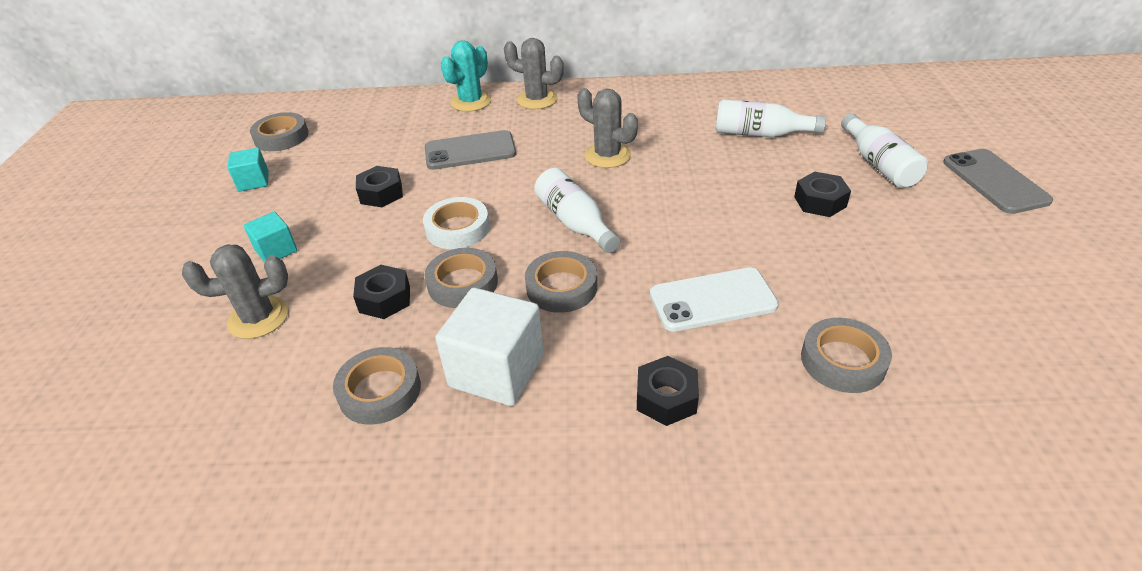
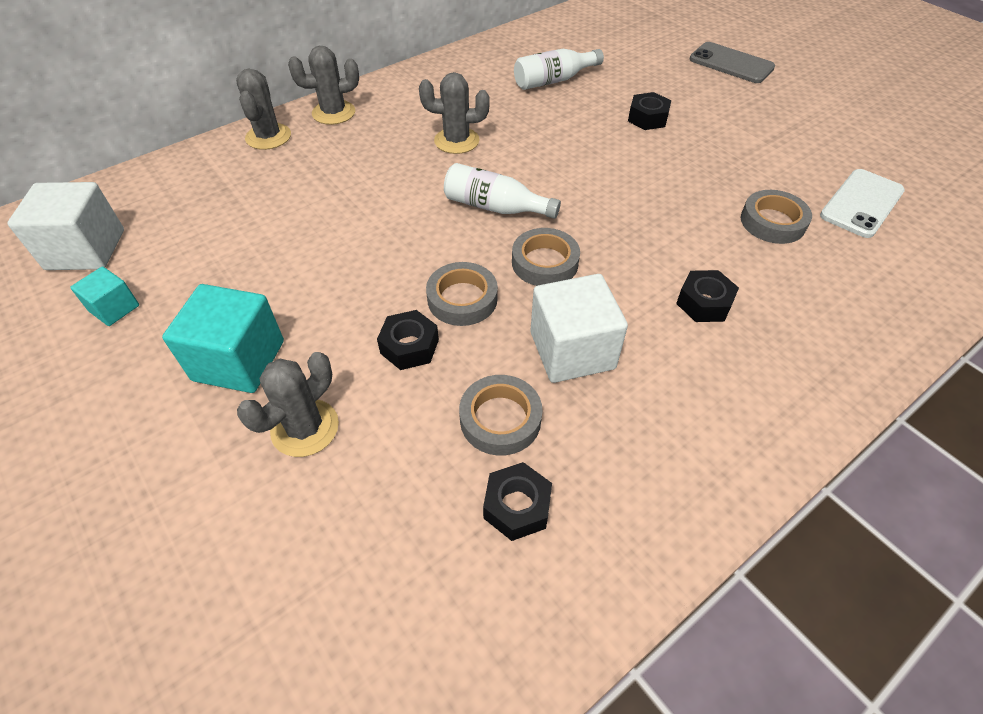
camera: 40 degrees left, 10 degrees up
turquoise cube [244,212,297,263] -> turquoise cube [162,284,284,393], size x1.82
grey tape [250,112,309,151] -> white cube [7,182,124,270]
black nut [356,166,403,207] -> black nut moved to [483,462,552,541]
white tape [423,197,490,249] -> none
grey phone [425,130,516,170] -> none
turquoise cactus [441,41,491,112] -> grey cactus [236,68,291,150]
white phone [650,267,779,332] -> white phone moved to [820,169,905,238]
white bottle [841,113,928,188] -> none

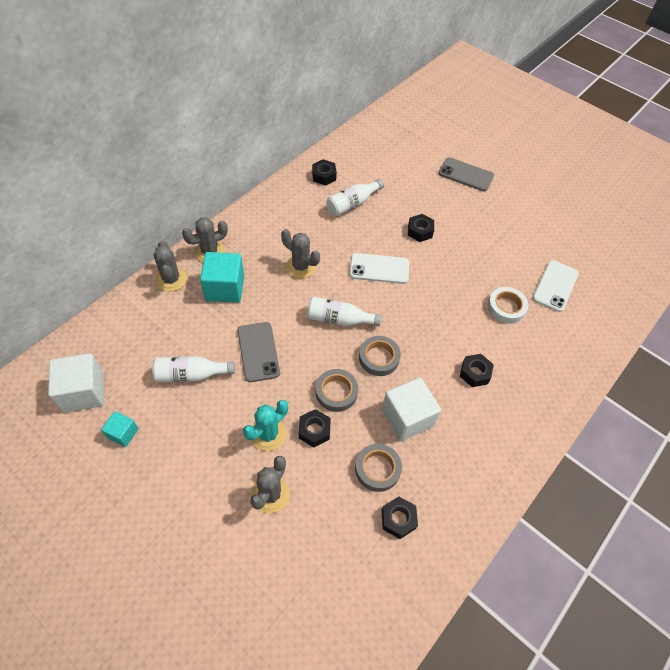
camera: 15 degrees left, 5 degrees up
turquoise cube [162,284,284,393] -> turquoise cube moved to [200,252,244,303]
grey cactus [419,72,490,154] -> grey cactus turned 45 degrees clockwise [281,229,320,279]
grey tape [741,190,812,244] -> white tape [487,287,528,324]
none -> white bottle [152,356,235,382]
none -> grey phone [238,322,280,382]
none -> turquoise cactus [243,400,288,451]
none -> black nut [312,159,337,186]
none -> white phone [350,253,409,284]

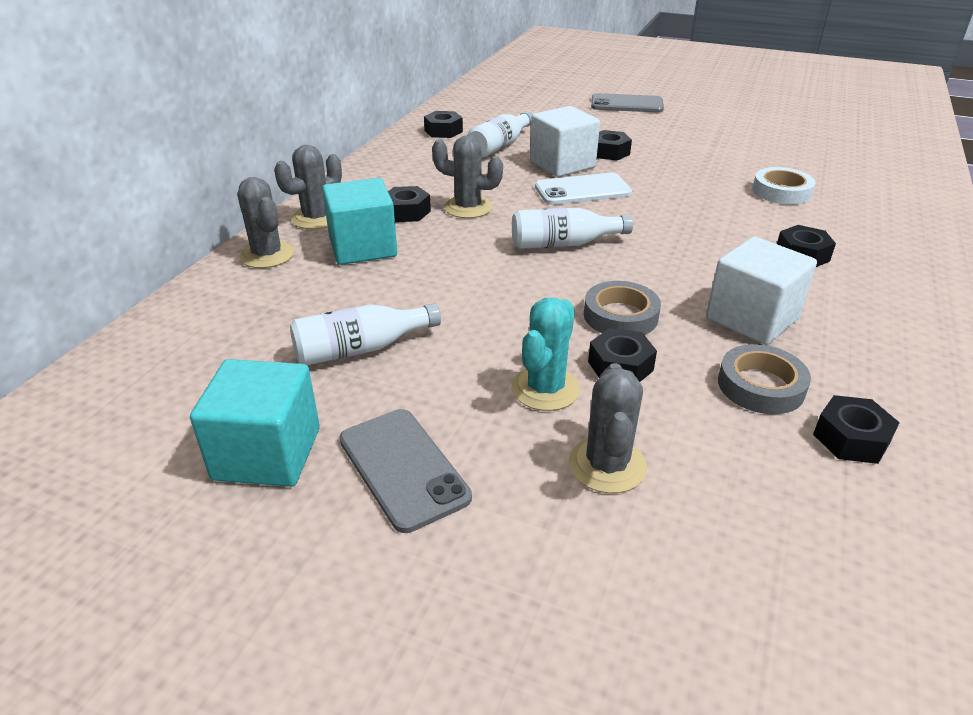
camera: 15 degrees left, 20 degrees down
white cube [48,353,104,413] -> white cube moved to [530,106,600,177]
turquoise cube [101,411,139,447] -> turquoise cube [190,359,320,487], size x1.82
grey phone [238,322,280,382] -> grey phone moved to [340,409,472,533]
grey tape [359,336,401,376] -> none
white phone [532,260,579,312] -> none
none -> black nut [388,186,431,222]

